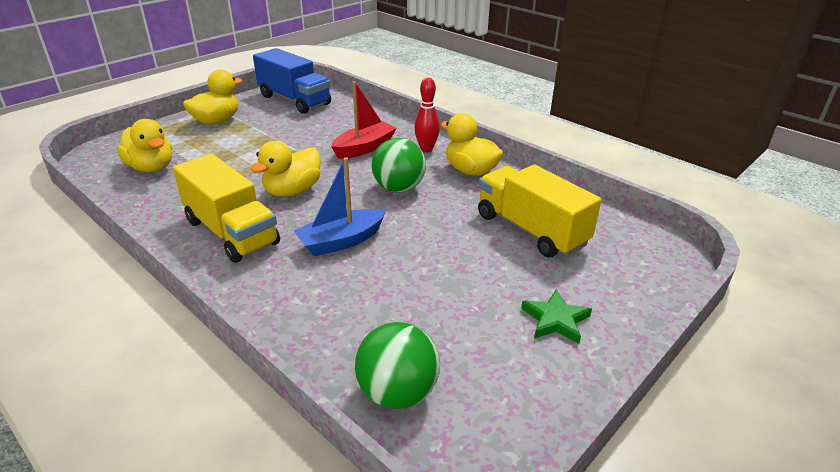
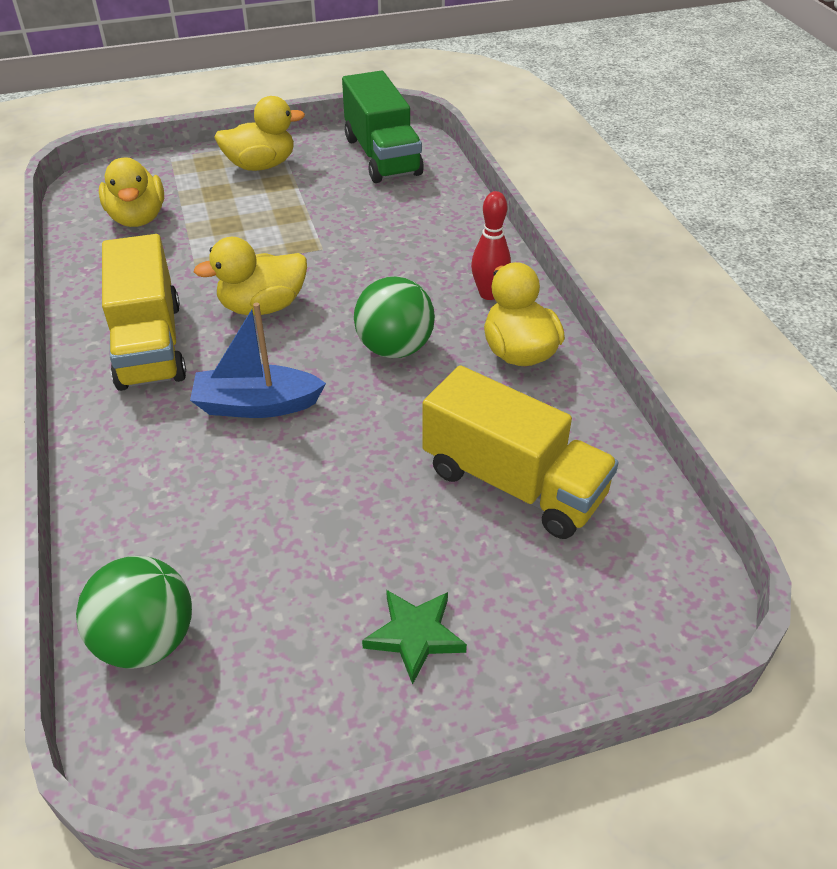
camera: 30 degrees right, 10 degrees up
blue truck [253,48,331,114] -> green truck [342,71,424,183]
red boat [331,81,397,159] -> none
yellow truck [478,165,601,257] -> yellow truck turned 135 degrees clockwise [422,365,619,539]

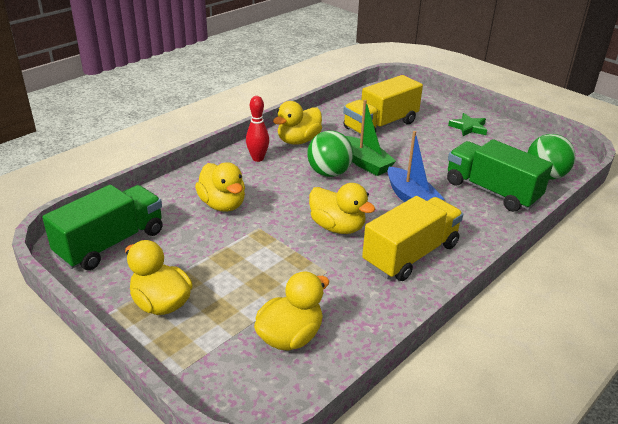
camera: 120 degrees left, 10 degrees down
yellow truck [422,365,619,539] -> yellow truck turned 135 degrees counterclockwise [343,75,423,135]
none -> yellow duck [195,162,245,212]
none -> green boat [346,100,396,176]
none -> green truck [447,139,553,212]

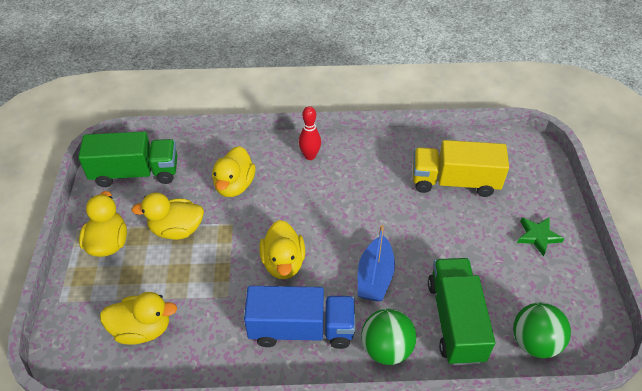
camera: 45 degrees right, 15 degrees up
yellow duck [273,101,322,145] -> yellow duck moved to [131,192,204,240]
green ball [307,131,353,177] -> green ball moved to [361,309,417,365]
green boat [346,100,396,176] -> none
yellow truck [362,196,463,281] -> blue truck [244,286,355,349]

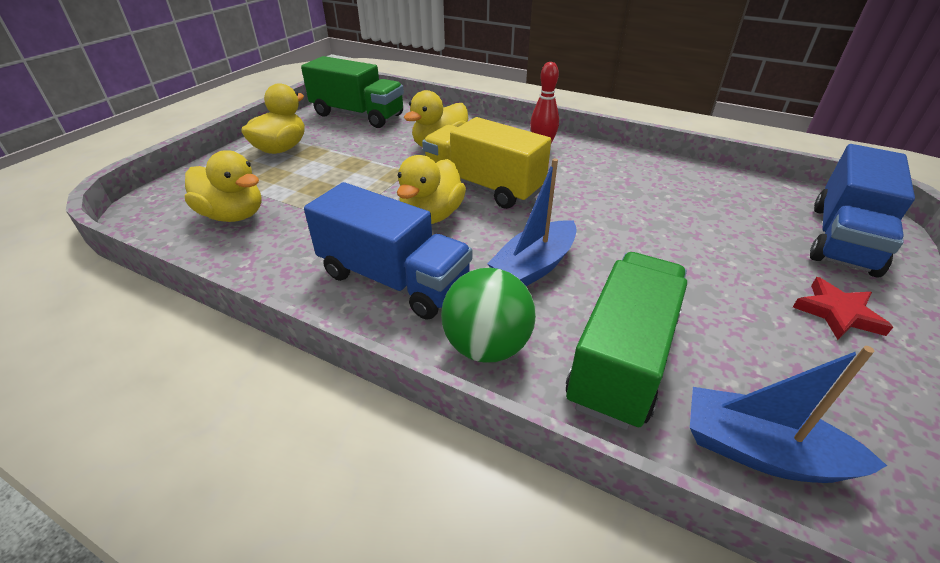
camera: 30 degrees right, 10 degrees down
yellow duck [131,192,204,240] -> none
yellow truck [413,140,509,197] -> yellow truck moved to [422,117,551,209]
green ball [513,303,571,358] -> blue boat [690,346,887,483]
green star [517,217,565,256] -> red star [793,277,893,340]
none -> blue truck [810,144,915,277]

